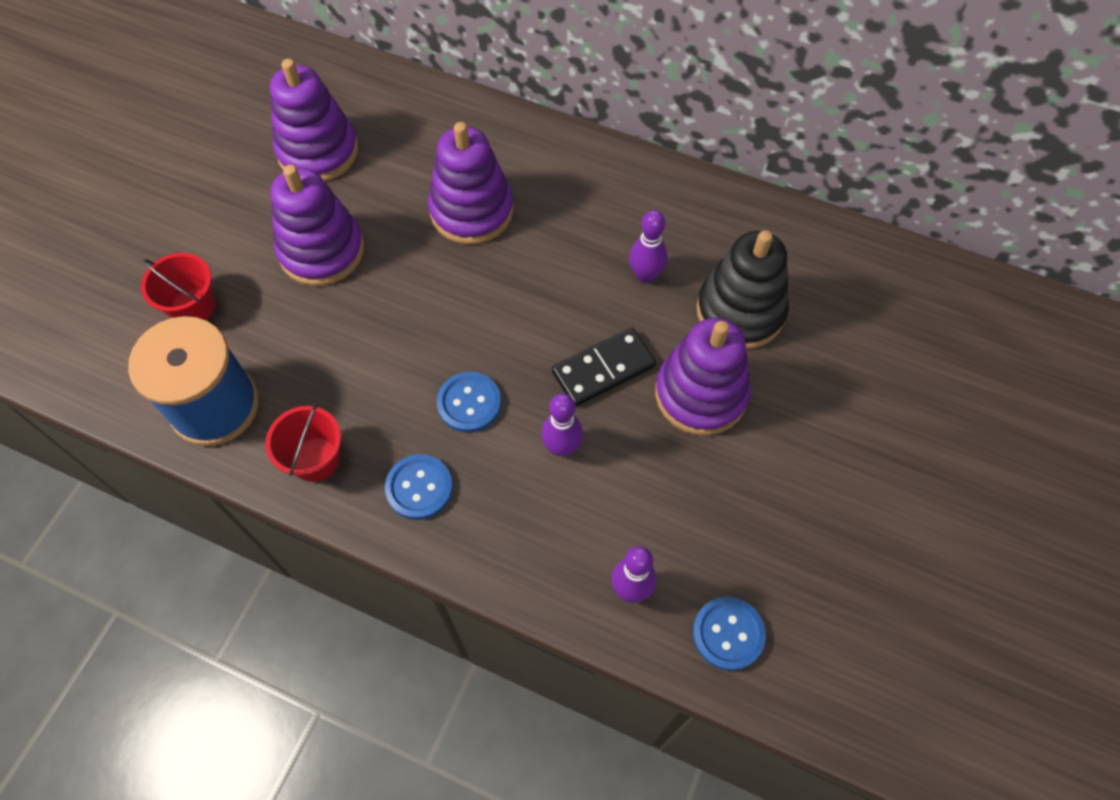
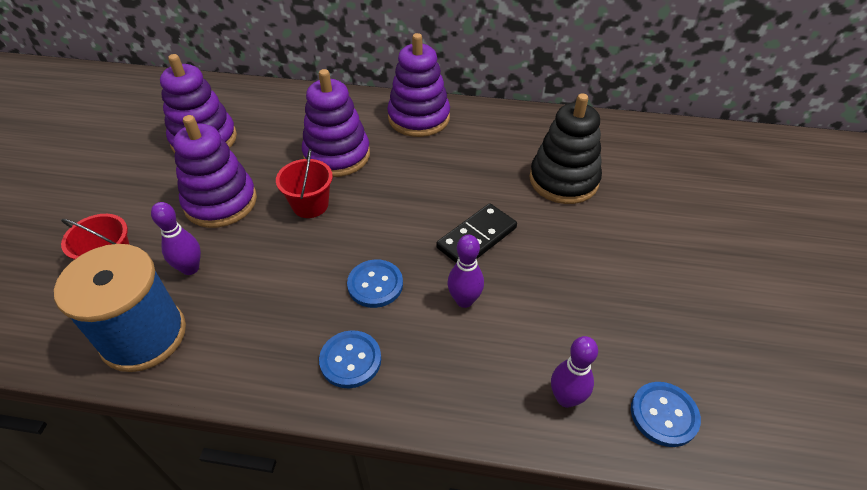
camera: 15 degrees left, 15 degrees down
red bucket [265,404,341,482] -> red bucket moved to [276,149,333,218]
purple bowling pin [629,210,668,283] -> purple bowling pin moved to [151,202,201,275]
purple stacking toy [655,318,751,435] -> purple stacking toy moved to [387,33,450,137]

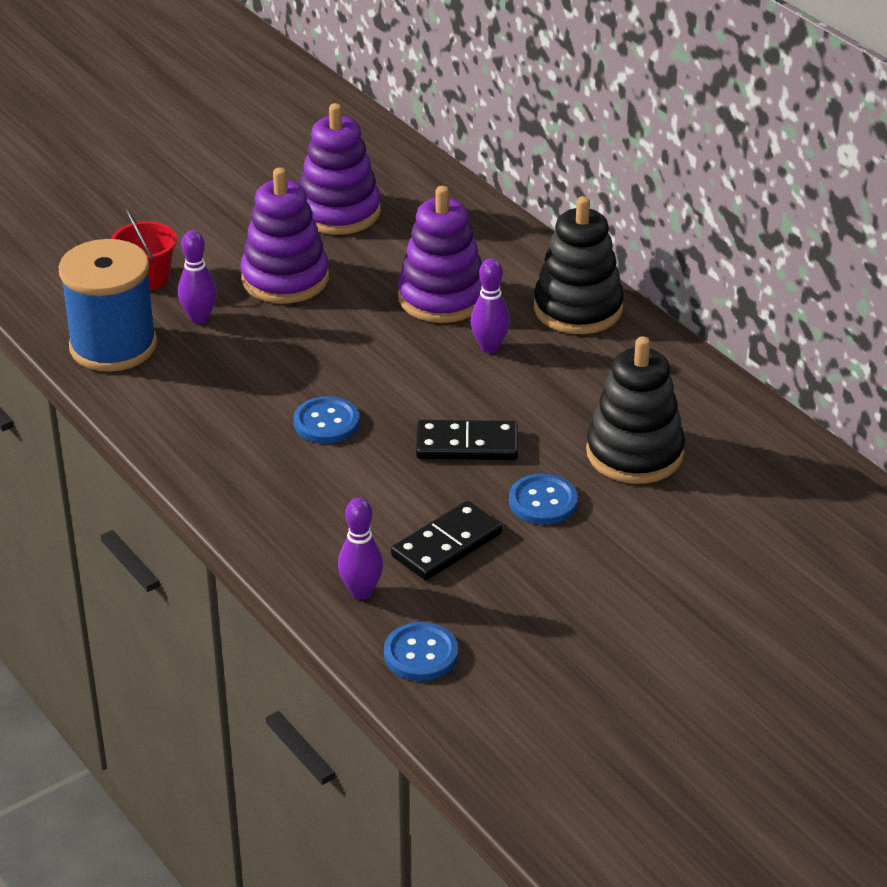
camera: 45 degrees right, 10 degrees down
red bucket [276,149,333,218] -> none
blue button [319,330,381,388] -> blue button moved to [509,474,578,525]
purple stacking toy [387,33,450,137] -> black stacking toy [534,196,624,334]
purple bowling pin [448,235,484,308] -> purple bowling pin moved to [470,258,510,353]
none -> black domino [391,501,502,580]

